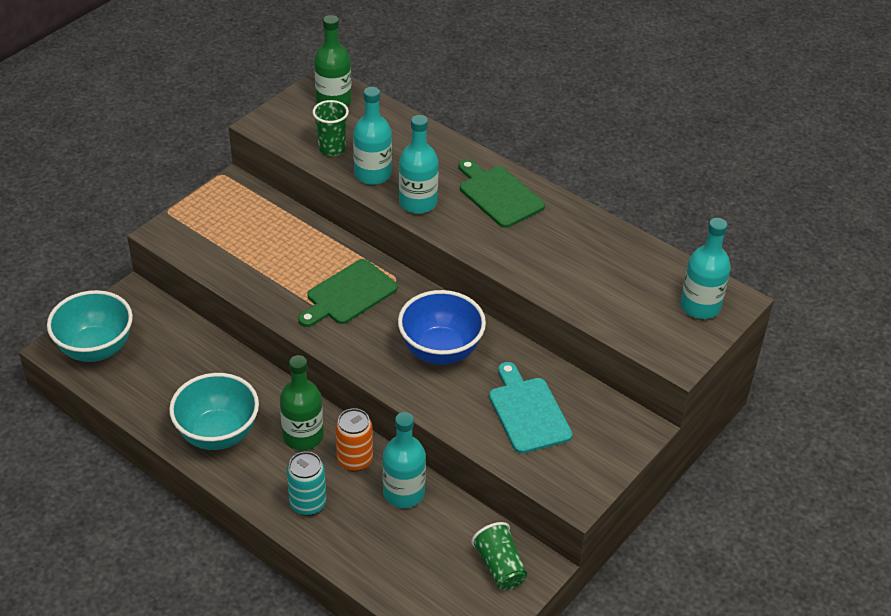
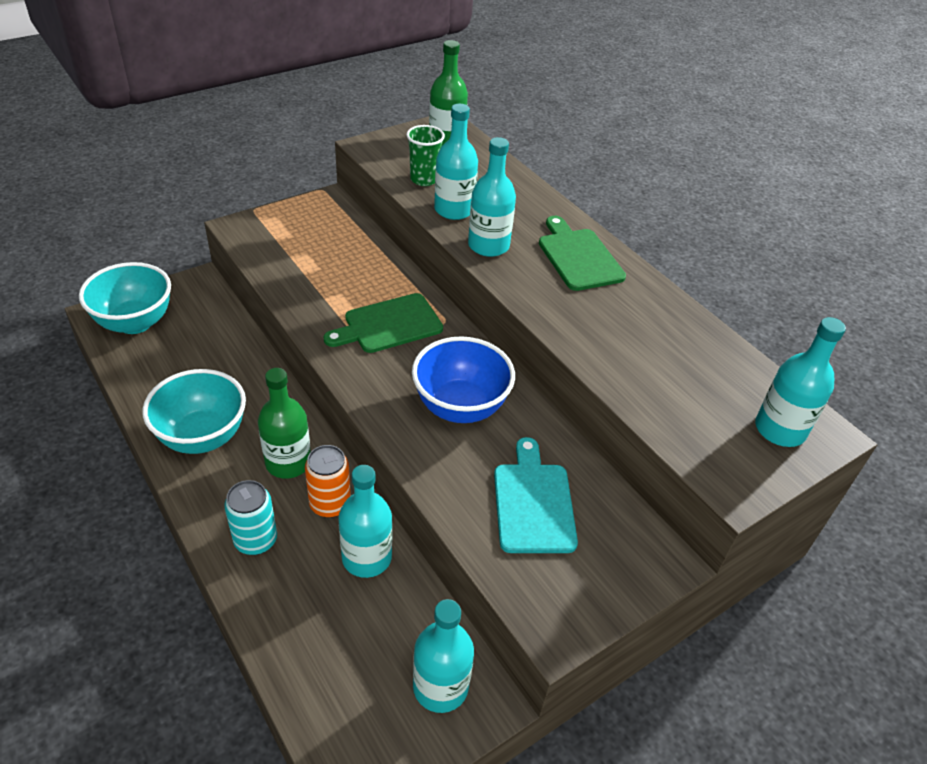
camera: 15 degrees right, 0 degrees up
green cup [471,522,527,590] -> turquoise bottle [413,599,474,713]

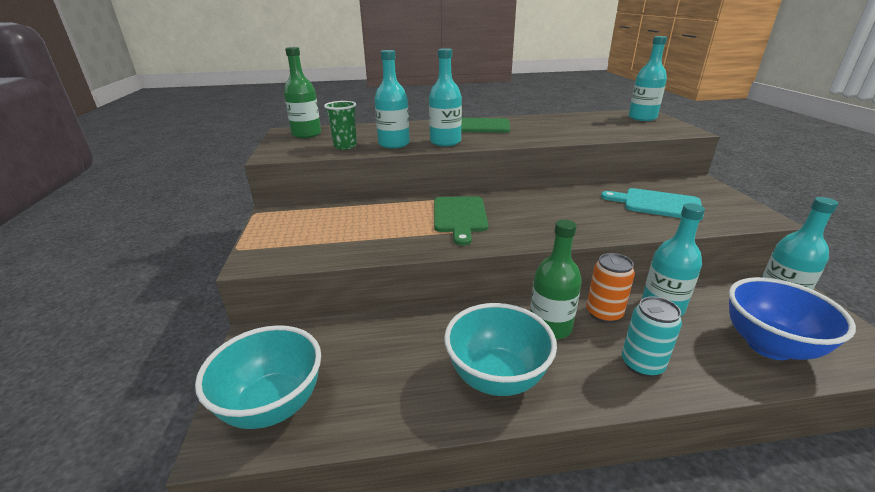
camera: 60 degrees left, 15 degrees down
blue bowl [412,336,515,423] -> blue bowl moved to [729,277,856,360]

